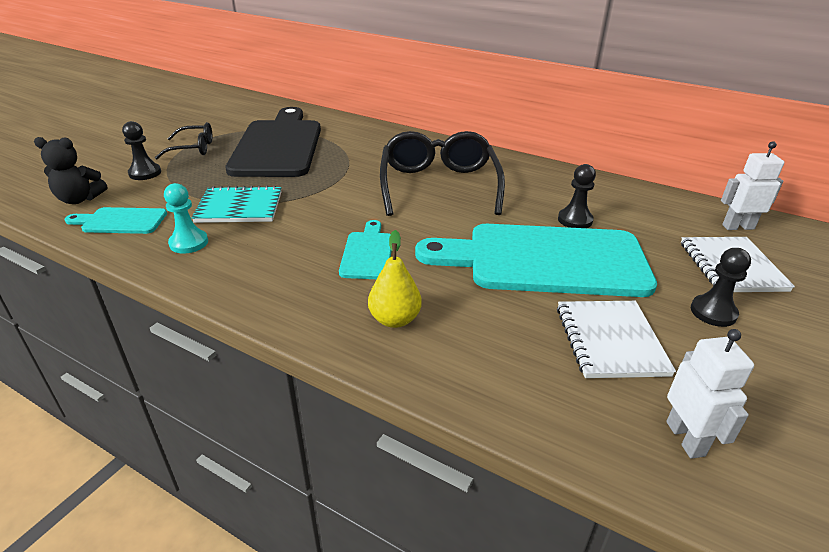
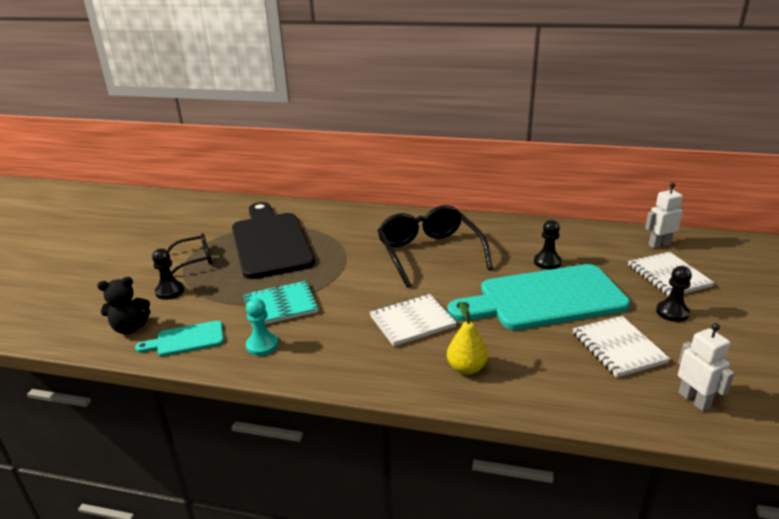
camera: 15 degrees left, 5 degrees down
turquoise cutting board [339,220,392,279] -> white notebook [370,294,457,346]

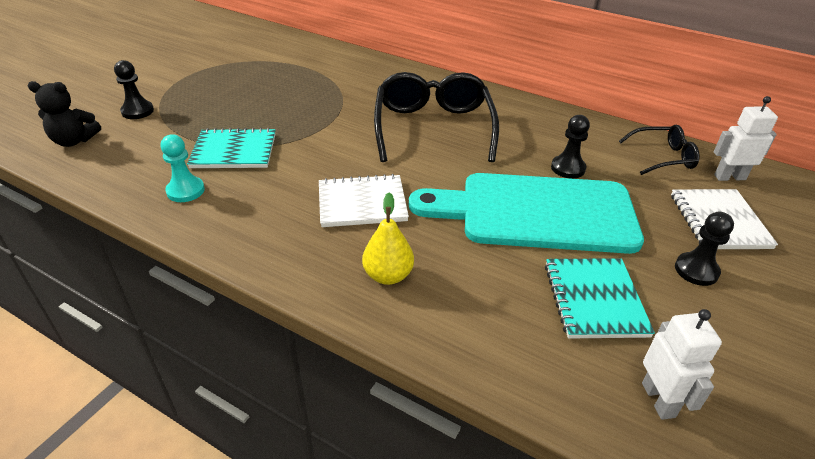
camera: 15 degrees right, 10 degrees up
turquoise cutting board [135,321,224,356] -> none
black glasses [167,233,212,274] -> black glasses moved to [619,125,700,175]
black cutting board [232,202,315,279] -> none
white notebook [573,316,670,378] -> turquoise notebook [545,258,655,338]

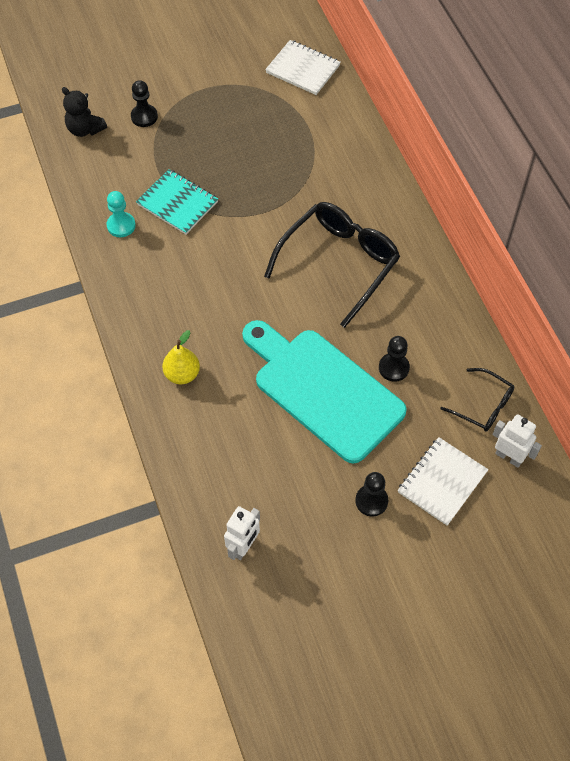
camera: 40 degrees right, 20 degrees up
white notebook [319,174,409,227] -> white notebook moved to [265,40,341,95]
turquoise notebook [545,258,655,338] -> none

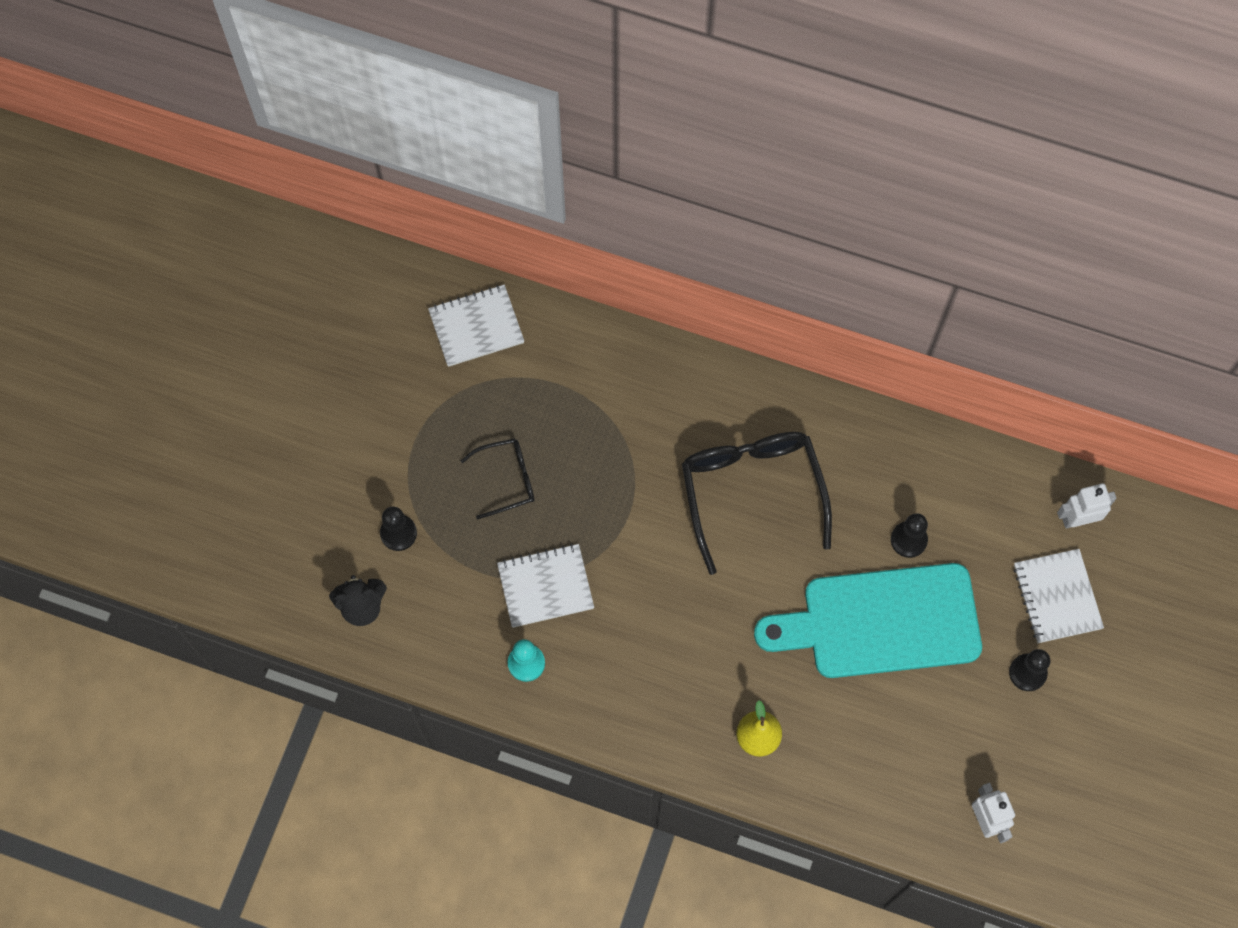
camera: 50 degrees left, 10 degrees up
turquoise notebook [136,169,218,234] -> white notebook [497,544,594,628]
black glasses [440,368,514,431] -> black glasses moved to [461,438,534,519]

